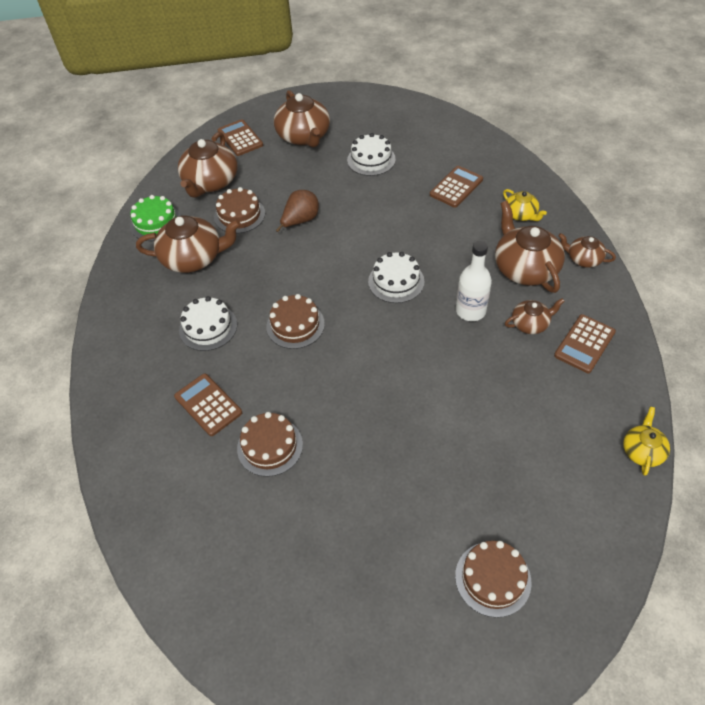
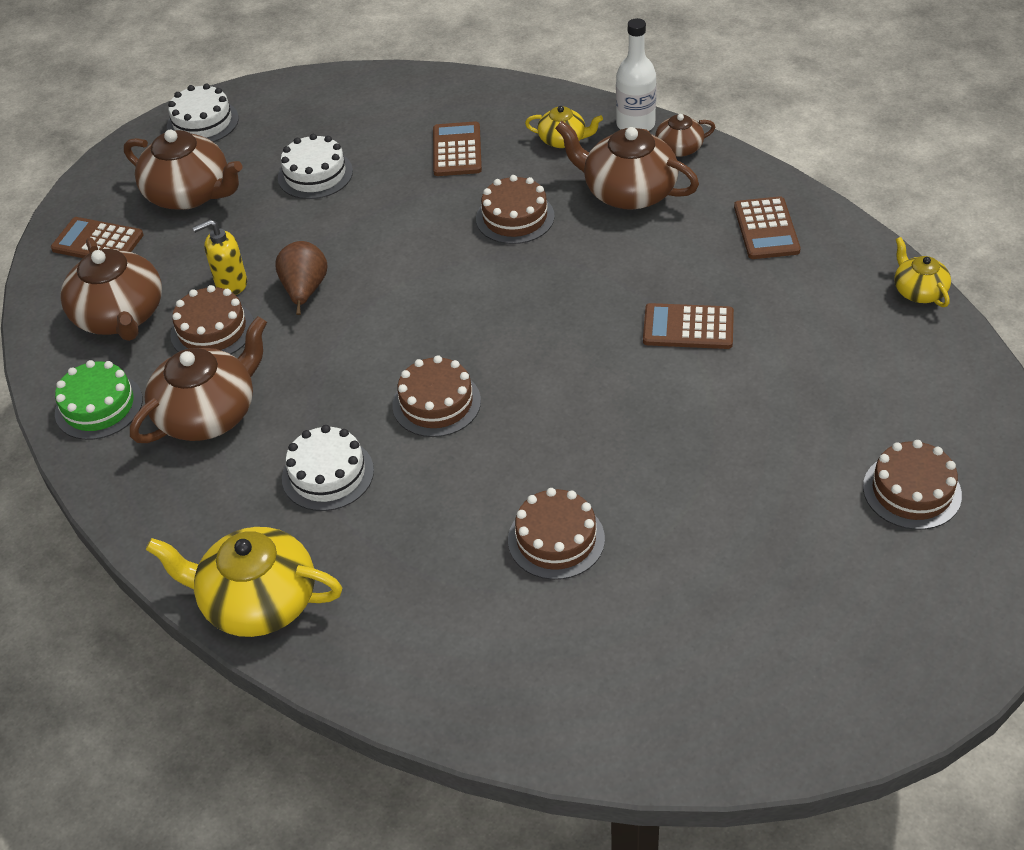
camera: 40 degrees left, 5 degrees down
brown calculator [174,373,242,436] -> brown calculator moved to [643,303,734,349]
white cake [368,252,424,303] -> white cake moved to [167,84,239,142]
white bottle [456,241,492,321] -> white bottle moved to [616,18,657,131]
brown teapot [505,298,565,334] -> none
none -> yellow teapot [146,527,342,637]
none -> yellow soap dispenser [192,219,247,295]
none -> brown cake [476,175,555,244]

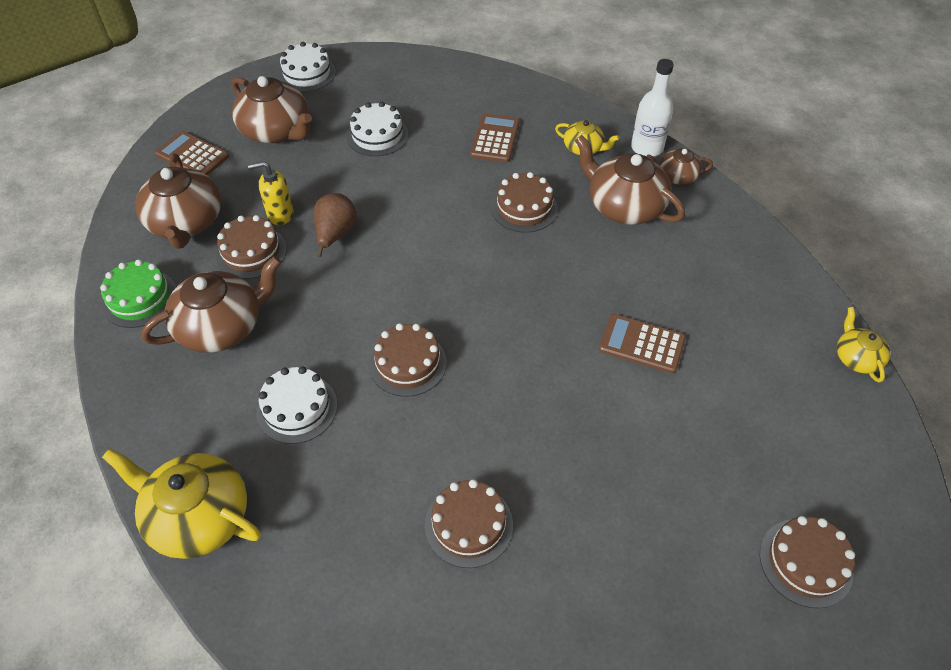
camera: 10 degrees right, 5 degrees up
brown calculator [734,196,801,259] -> none

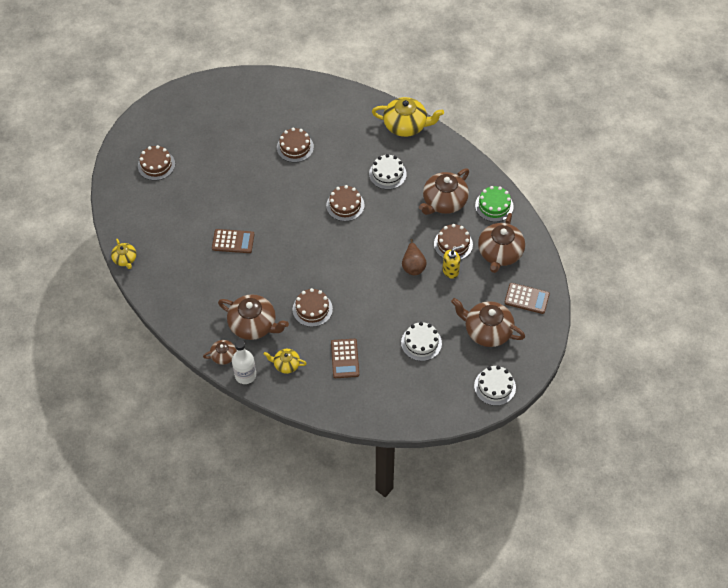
camera: 165 degrees right, 5 degrees up
brown teapot [135,153,221,249] -> brown teapot turned 135 degrees counterclockwise [478,213,525,273]

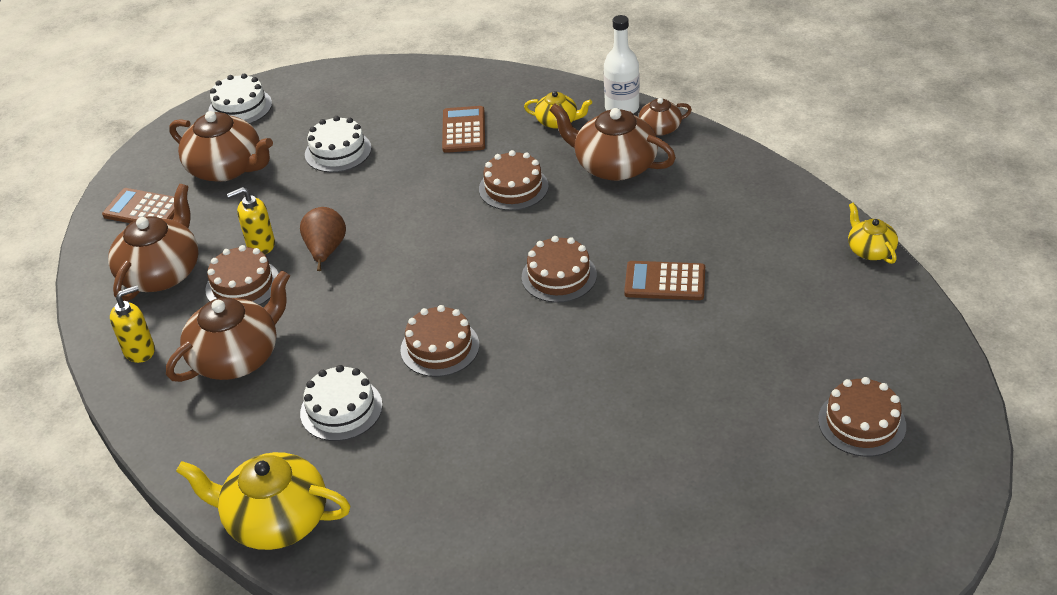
camera: 175 degrees left, 15 degrees down
brown cake [277,128,314,162] -> brown cake moved to [522,236,597,303]
green cake [475,186,514,222] -> yellow soap dispenser [110,285,155,363]

